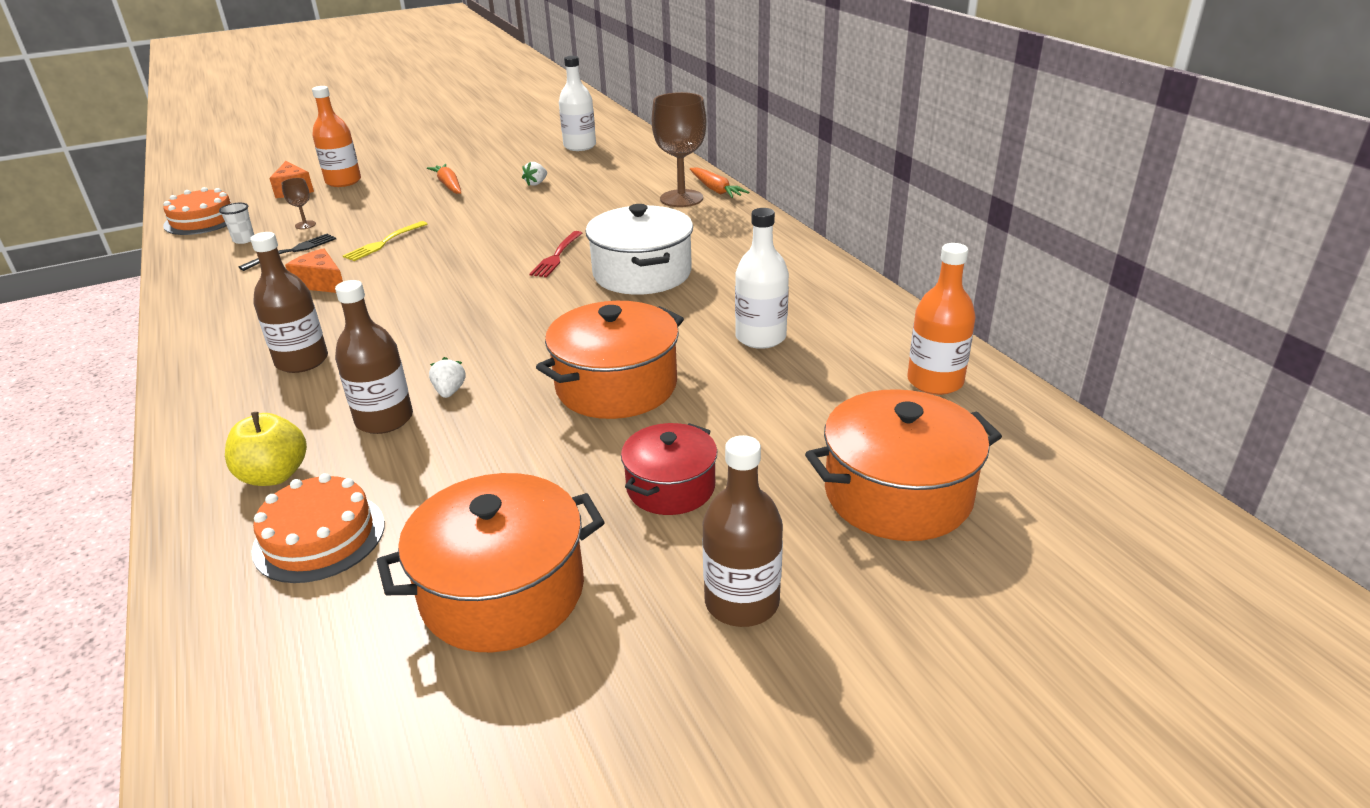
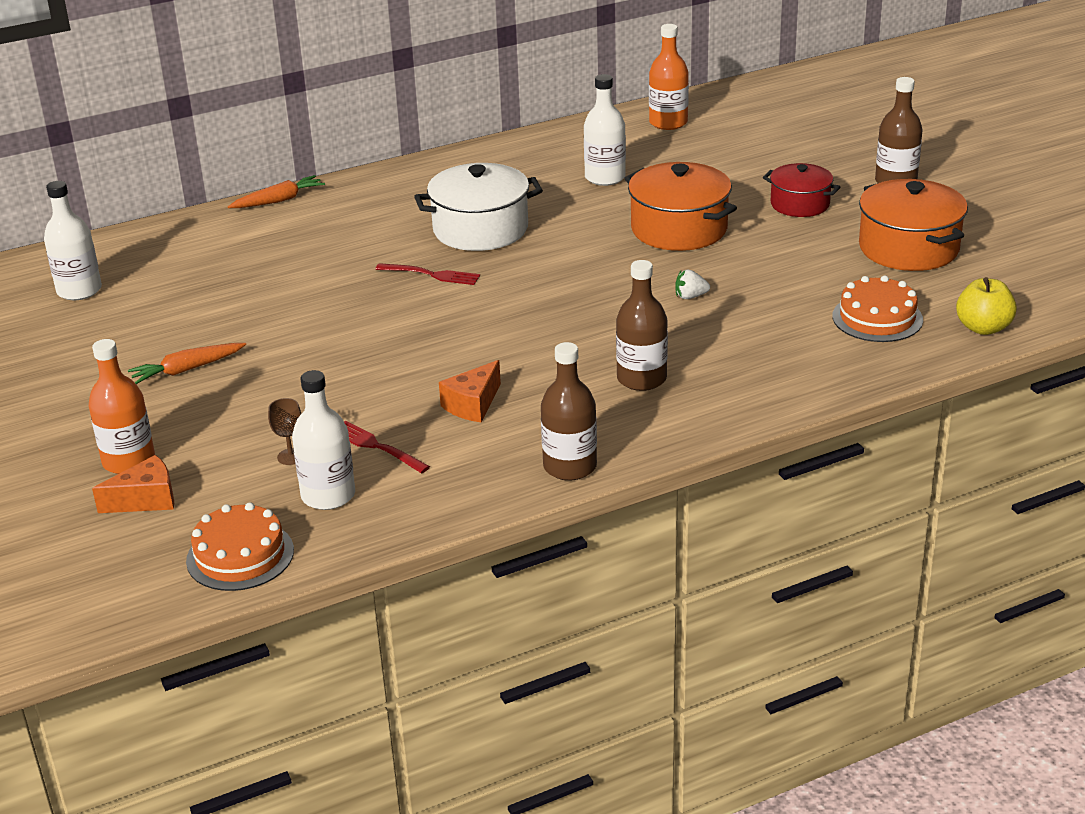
camera: 90 degrees left, 0 degrees up
white cup [219,203,254,244] -> white bottle [292,370,355,510]
yellow apple [225,412,307,486] -> yellow apple moved to [956,277,1017,335]
black fork [239,234,336,271] -> red fork [344,421,430,474]
brown bottle [335,280,413,434] -> brown bottle moved to [541,342,597,481]
yellow fork [343,221,427,261] -> none
white strawberry [522,162,547,186] -> none
brown goblet [652,92,707,207] -> none
orange pot [805,389,1002,541] -> none

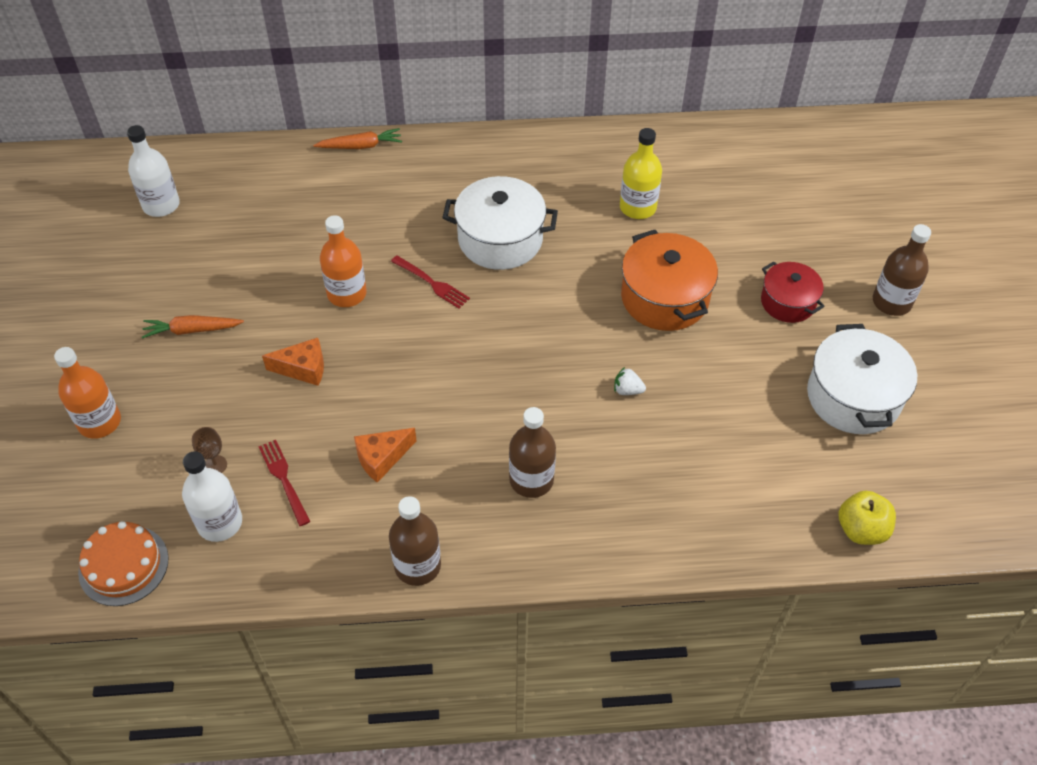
camera: 20 degrees right, 20 degrees up
orange cheese [92,455,174,513] -> orange cheese moved to [262,338,324,386]
white bottle [584,74,626,186] -> yellow bottle [620,128,662,219]
orange bottle [649,24,689,130] -> orange bottle moved to [320,215,367,307]
orange cake [832,275,923,342] -> none
orange pot [859,179,968,271] -> white pot [807,324,917,434]

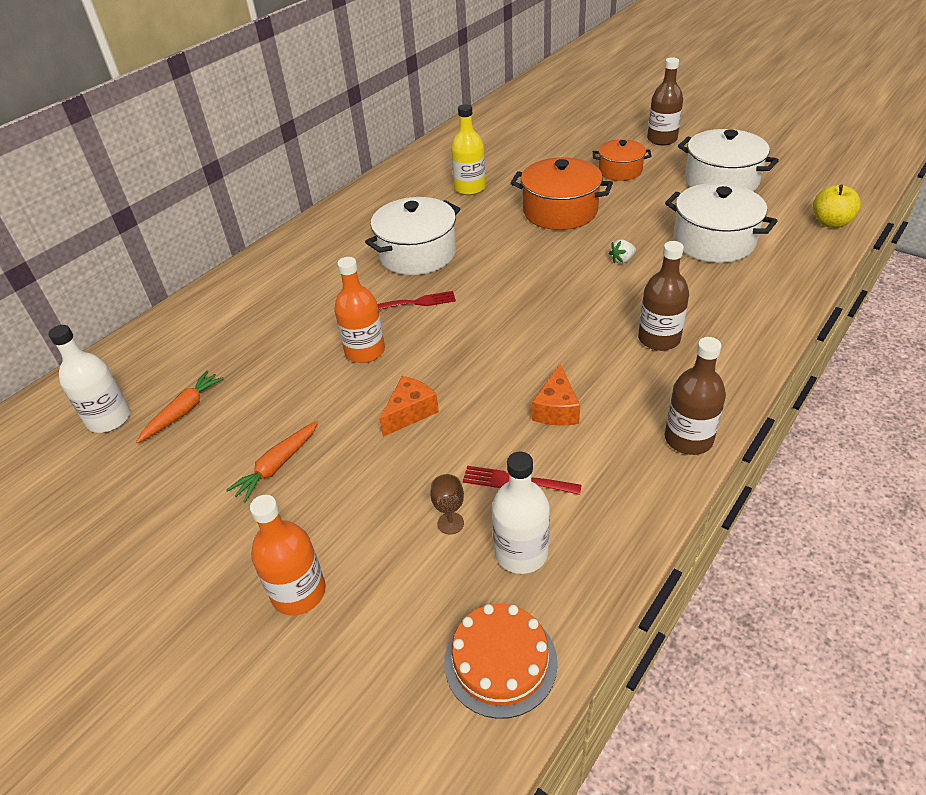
camera: 45 degrees left, 10 degrees down
orange carrot [313,128,402,149] -> orange carrot moved to [136,371,224,443]
red pot [761,261,825,323] -> orange pot [593,139,652,181]
none -> white pot [665,183,777,263]

